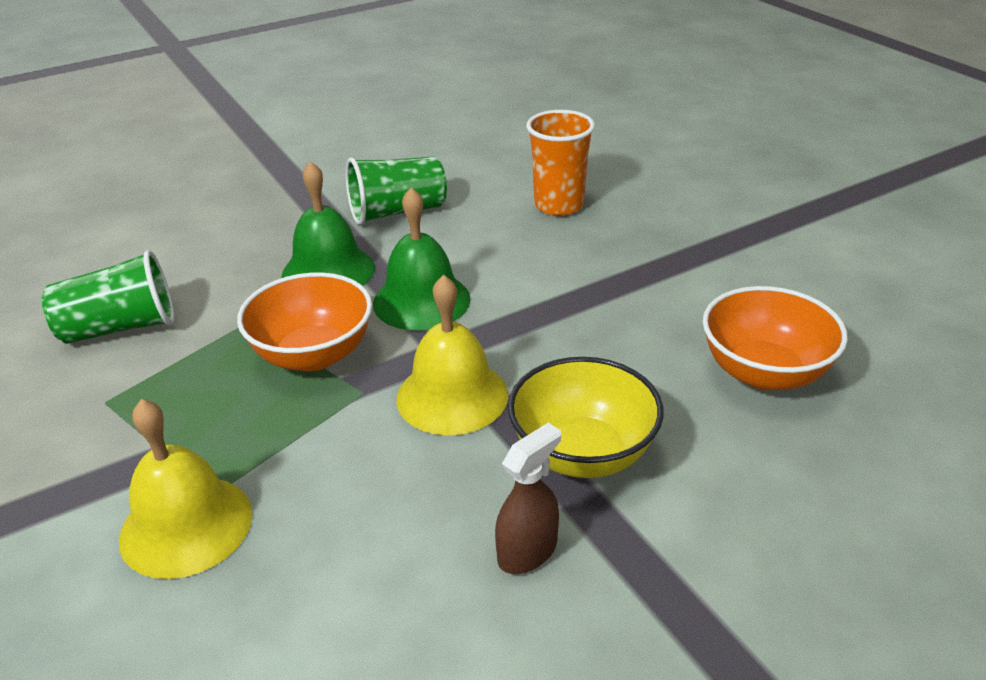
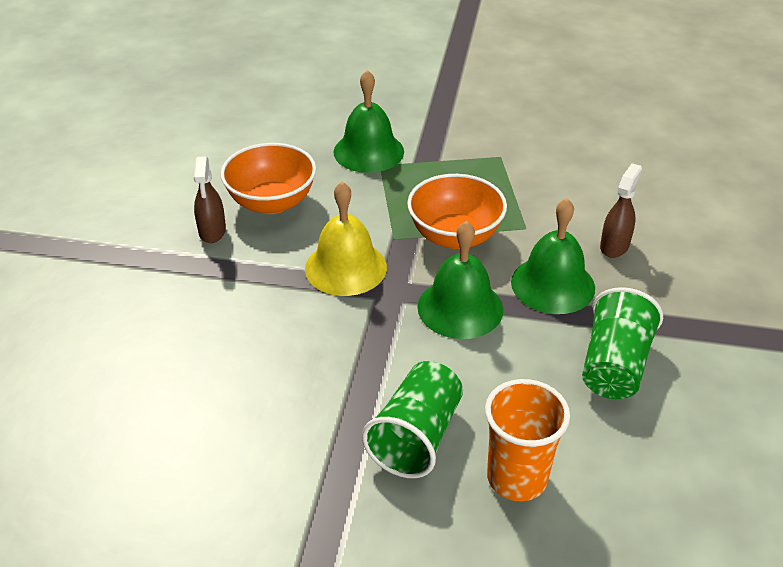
camera: 130 degrees right, 5 degrees up
green cup [42,250,174,344] -> green cup moved to [362,361,463,478]
yellow bell [119,399,252,579] -> green bell [333,70,404,173]
yellow bowl [508,357,664,478] -> none
orange bowl [703,286,848,390] -> orange bowl moved to [220,143,316,214]
none -> brown spray bottle [600,163,642,258]

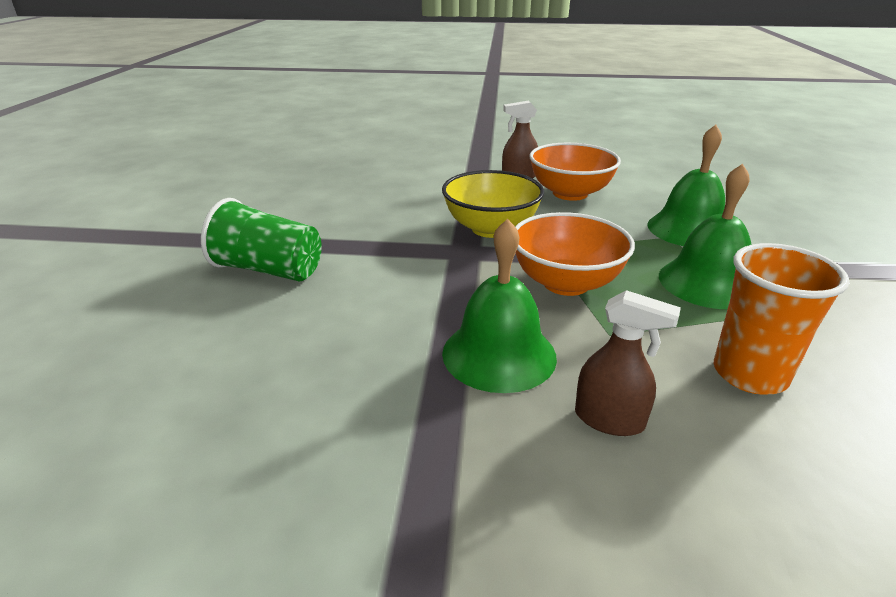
camera: 85 degrees right, 10 degrees down
yellow bell [305,182,387,296] -> yellow bowl [442,170,544,238]
green bell [417,221,503,339] -> green bell moved to [659,164,752,309]
orange cup [485,379,570,501] -> orange cup moved to [714,243,850,395]
green cup [582,287,663,399] -> none

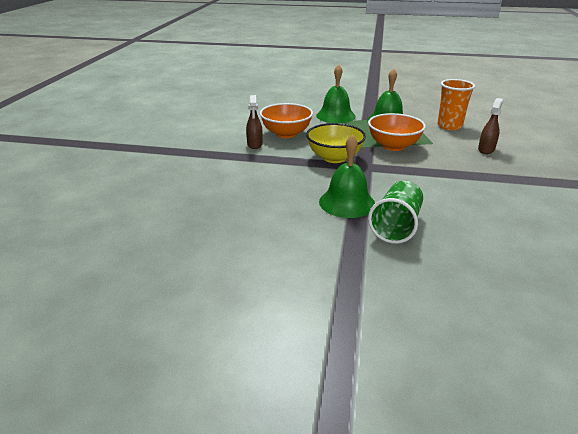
camera: 85 degrees left, 0 degrees up
green bell [442,219,557,393] -> green bell moved to [319,135,375,218]

